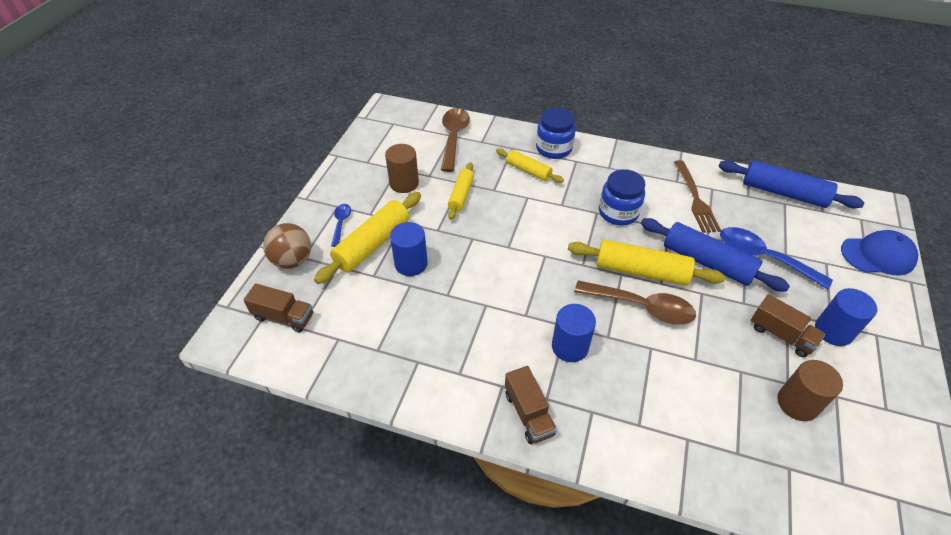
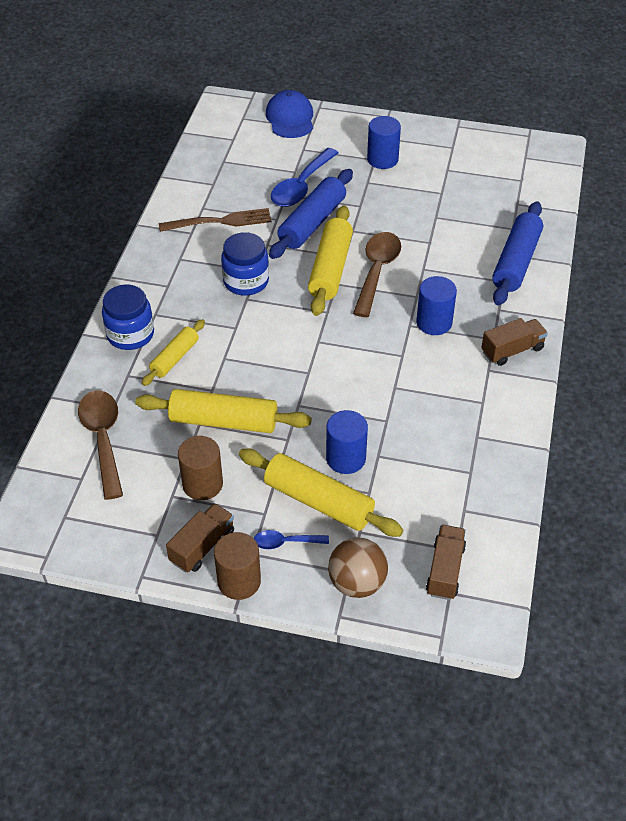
camera: 95 degrees left, 0 degrees up
brown spoon [441,108,470,172] -> brown spoon turned 75 degrees clockwise [78,391,123,500]
yellow rolling pin [448,162,474,220] -> yellow rolling pin [135,389,312,433], size x1.66
blue rolling pin [718,160,865,209] -> blue rolling pin moved to [492,201,543,306]
brown truck [751,294,825,357] -> brown truck moved to [166,503,234,573]
brown cylinder [778,360,843,421] -> brown cylinder moved to [214,532,261,600]

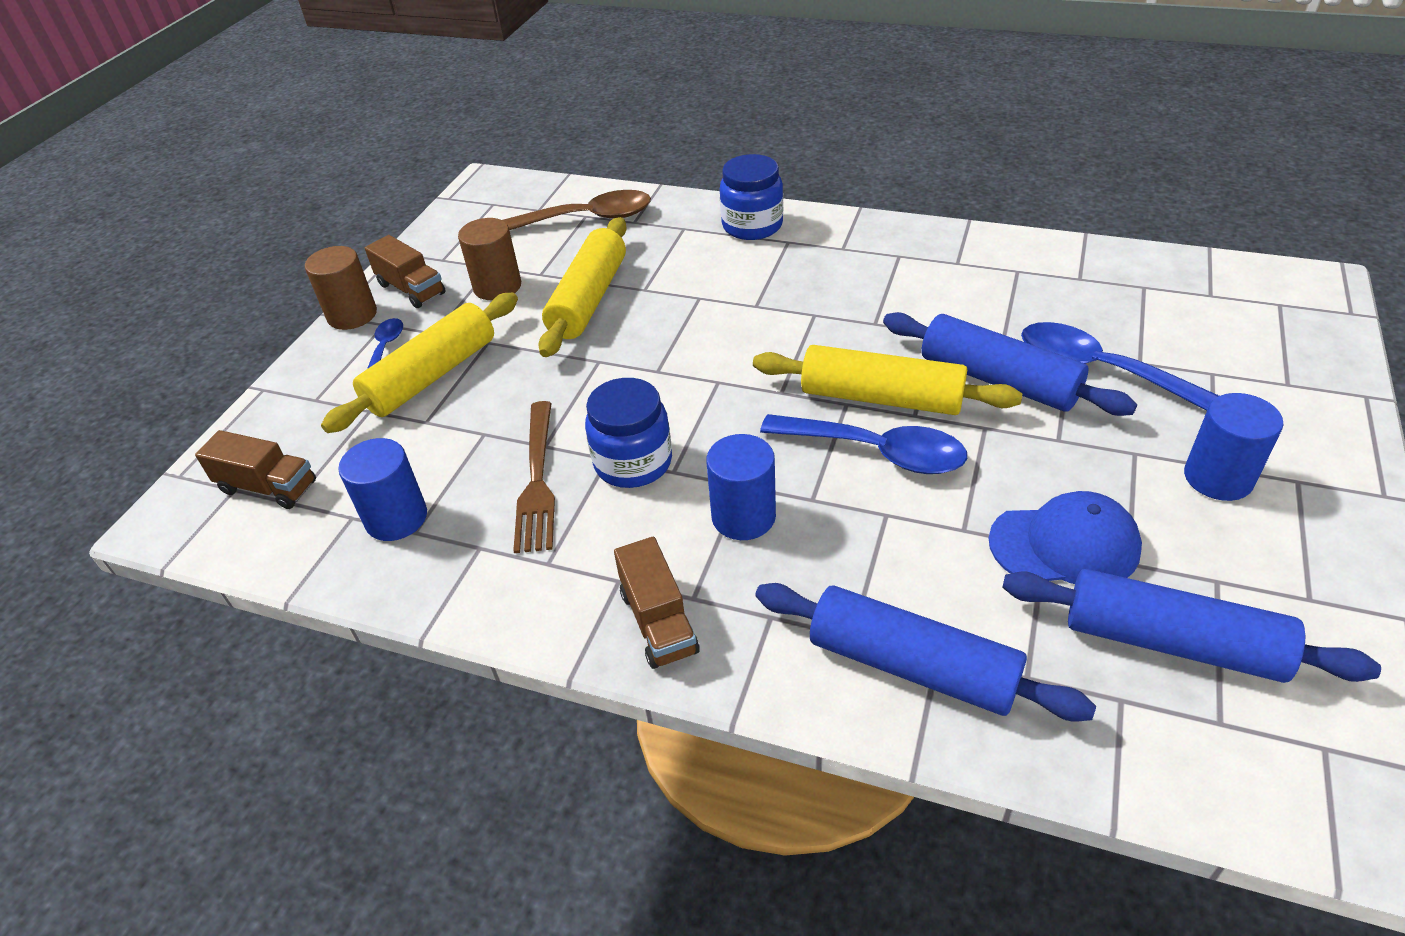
camera: 100 degrees right, 5 degrees down
yellow rolling pin [142,319,205,386] -> none
brown fork [159,208,272,232] -> brown fork moved to [513,401,555,553]
blue jar [221,232,269,296] -> blue jar moved to [585,378,672,488]
blue cap [266,90,313,138] -> blue cap moved to [989,491,1142,584]
blue cylinder [326,410,368,474] -> blue cylinder moved to [338,438,427,541]
brown ball [328,538,388,598] -> none
brown spoon [353,232,401,317] -> blue spoon [760,414,967,474]
none -> blue rolling pin [1002,569,1381,683]

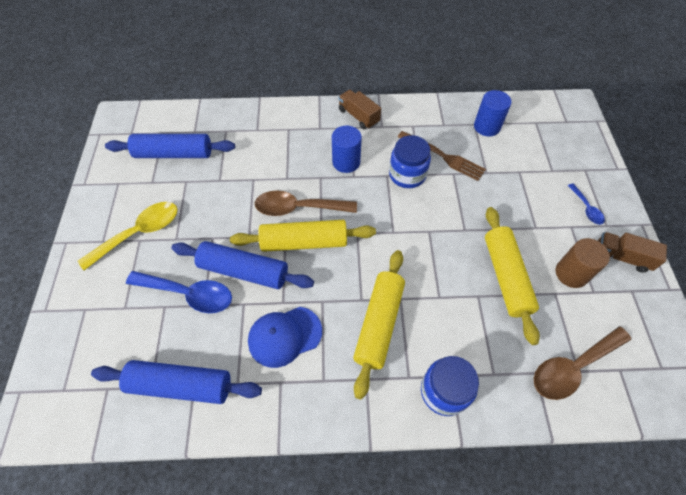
camera: 155 degrees right, 15 degrees up
brown truck [195,430,316,509] -> none
brown cylinder [305,246,377,330] -> none
yellow rolling pin [321,293,518,433] -> yellow rolling pin moved to [353,250,405,400]
brown fork [513,401,555,553] -> brown fork turned 150 degrees clockwise [398,131,486,181]
blue rolling pin [755,583,1096,722] -> blue rolling pin moved to [91,360,262,404]
blue spoon [760,414,967,474] -> brown spoon [255,191,357,216]
blue cap [989,491,1142,584] -> blue cap moved to [248,307,322,368]
blue cylinder [1184,393,1284,501] -> yellow spoon [78,202,178,270]

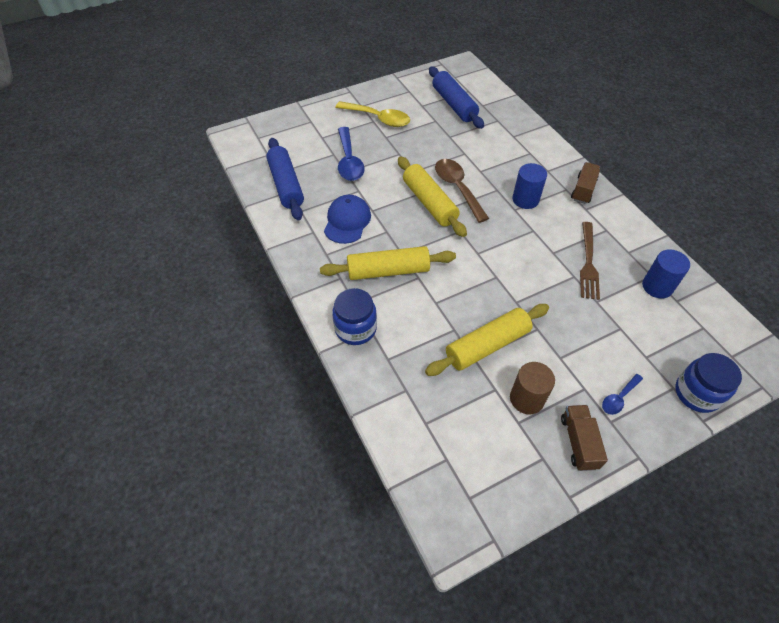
camera: 65 degrees right, 5 degrees down
blue rolling pin [172,241,314,289] -> none
blue cap [248,307,322,368] -> blue cap turned 60 degrees clockwise [324,195,371,244]
blue jar [389,135,431,188] -> blue jar moved to [675,353,742,413]
brown spoon [534,326,631,400] -> none

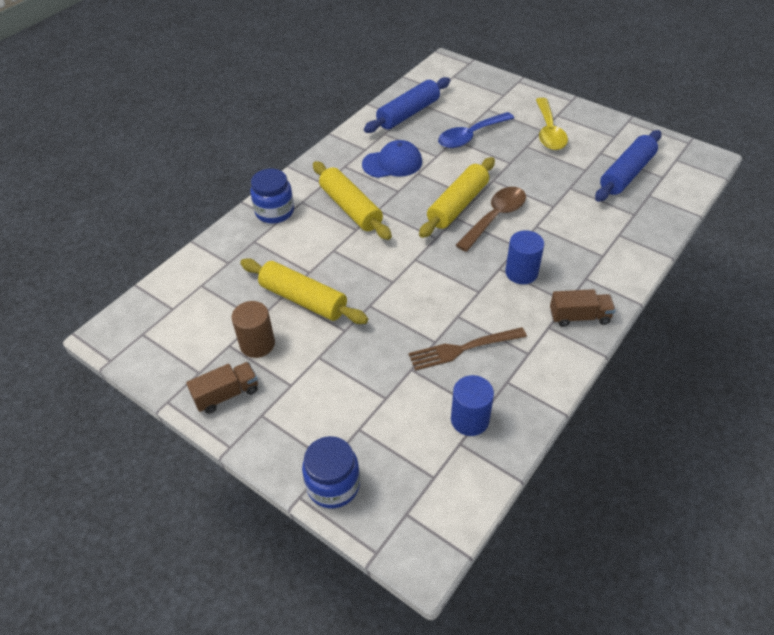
camera: 65 degrees right, 5 degrees down
blue spoon [602,374,643,415] -> none

